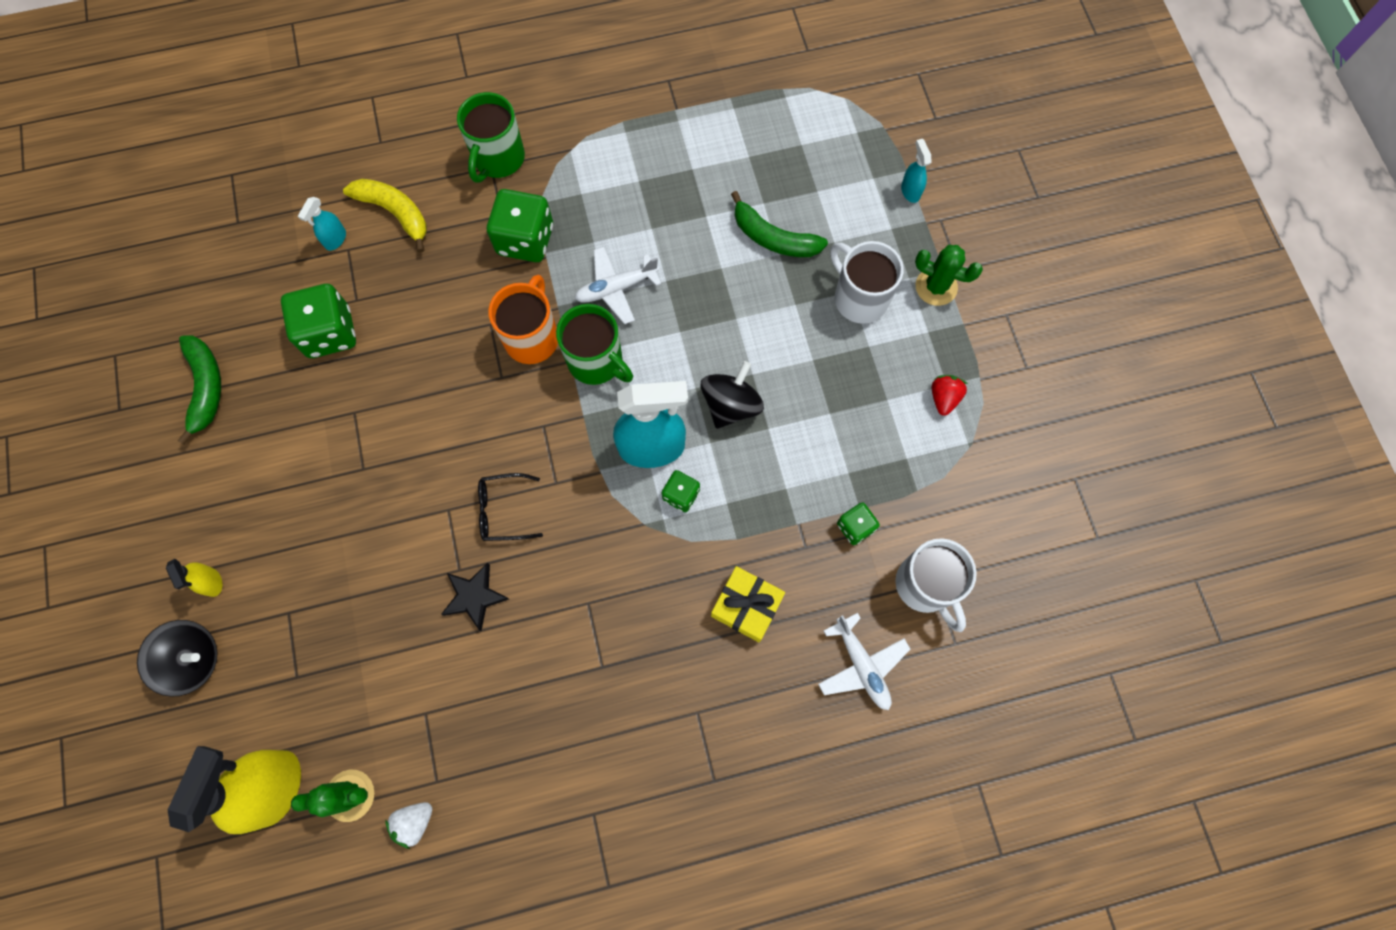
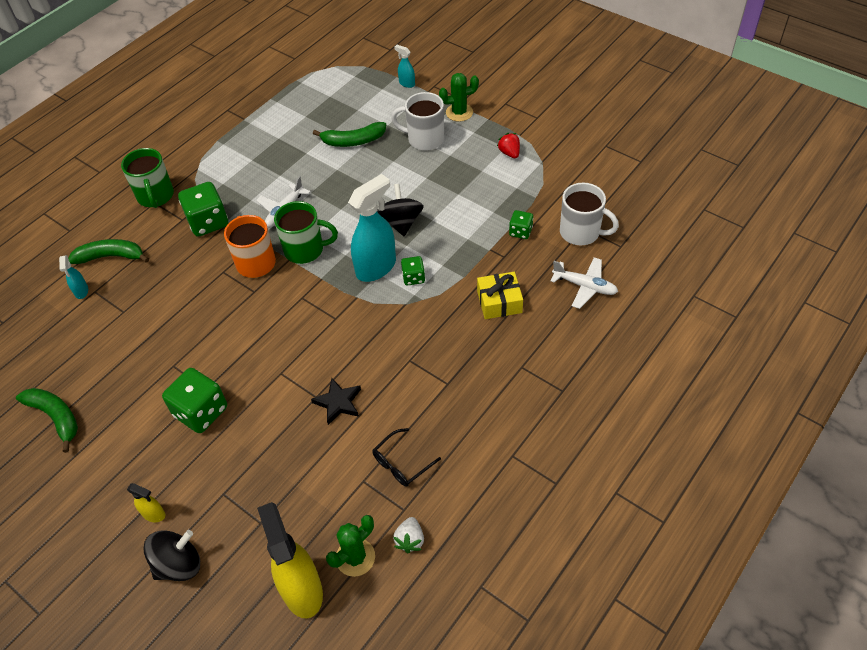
camera: 35 degrees left, 20 degrees down
green dice [281,284,356,358] -> green dice moved to [162,368,227,433]
yellow banana [343,179,427,253] -> green banana [68,239,149,264]
black glasses [478,473,543,541] -> black glasses moved to [373,428,441,487]

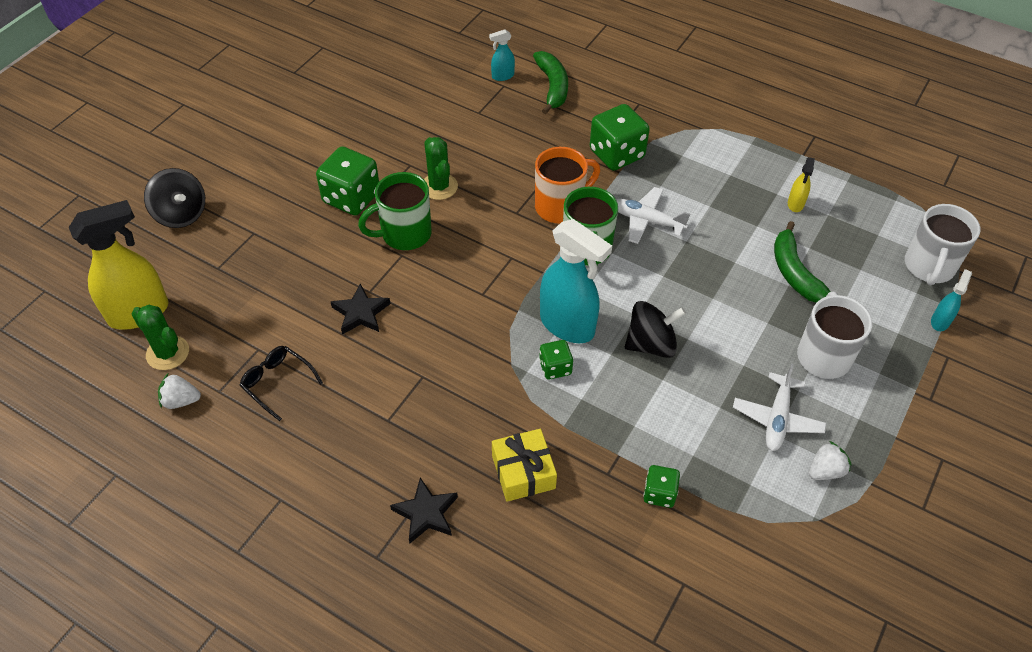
camera: 80 degrees right, 0 degrees up
green banana [16,388,78,453] -> none
green mug [121,148,174,208] -> green mug moved to [358,172,432,250]
yellow spray bottle [127,483,165,522] -> yellow spray bottle moved to [788,157,815,212]
green cactus [439,73,479,122] -> green cactus moved to [424,137,458,200]
red strawberry [497,133,520,158] -> white strawberry [809,441,852,480]
white plane [551,257,618,309] -> white plane moved to [733,363,827,451]
white mug [560,183,619,245] -> white mug moved to [905,204,980,286]
none -> black star [390,478,458,543]

